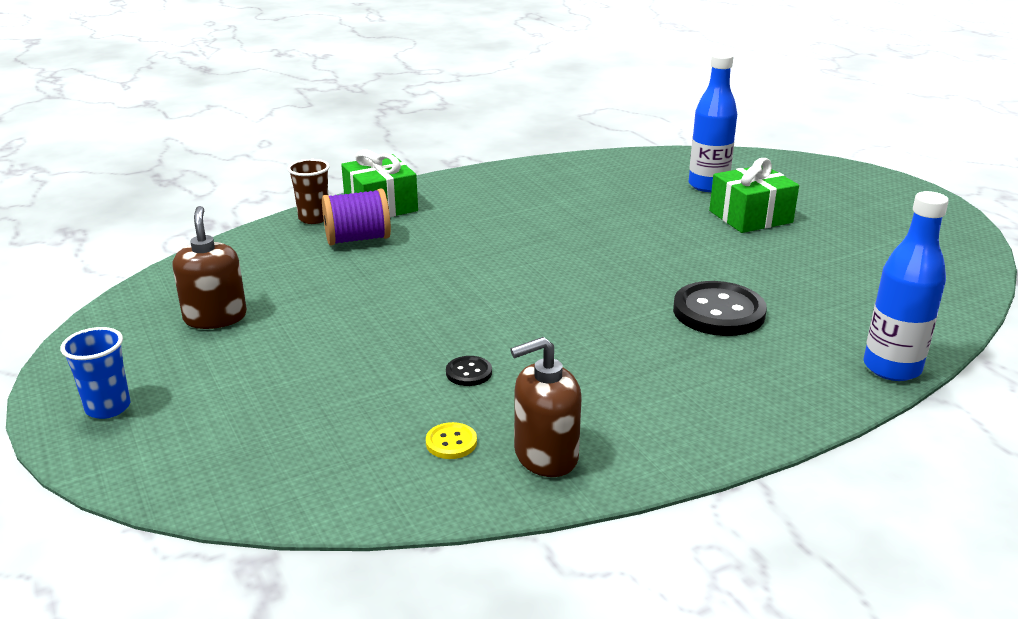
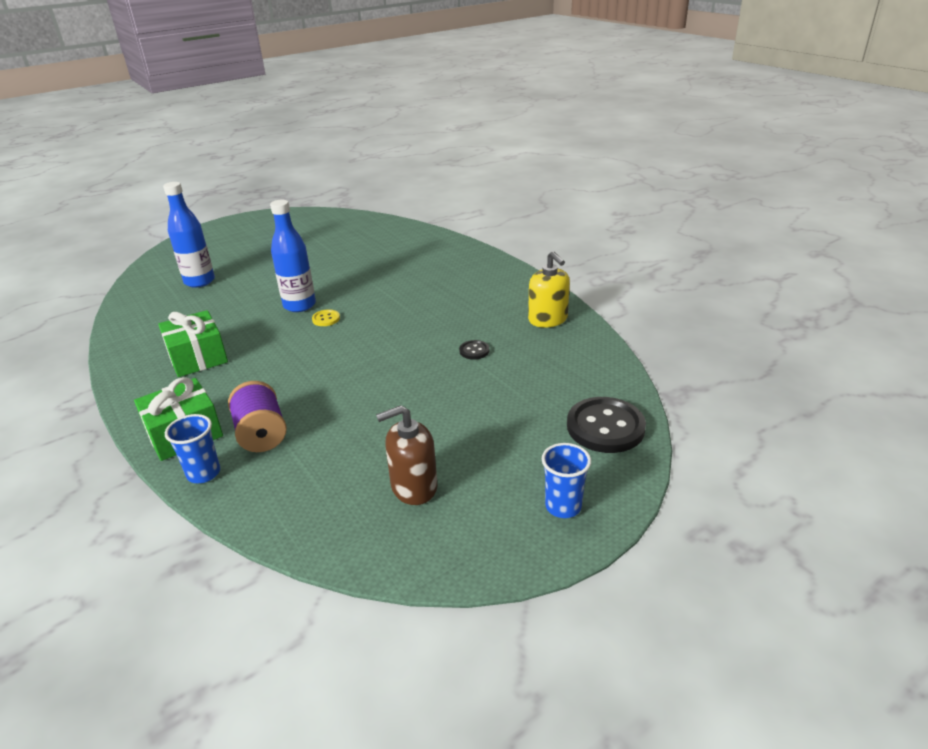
camera: 95 degrees left, 5 degrees up
brown cup [287,159,330,224] -> blue cup [165,414,220,483]
yellow button [426,422,477,459] -> yellow button moved to [312,309,340,326]
brown soap dispenser [510,337,582,477] -> yellow soap dispenser [528,251,570,328]
black button [673,281,767,336] -> black button moved to [567,397,646,453]
green gift [709,158,799,233] -> green gift moved to [158,310,228,377]
blue bottle [863,191,949,381] -> blue bottle moved to [270,200,316,312]

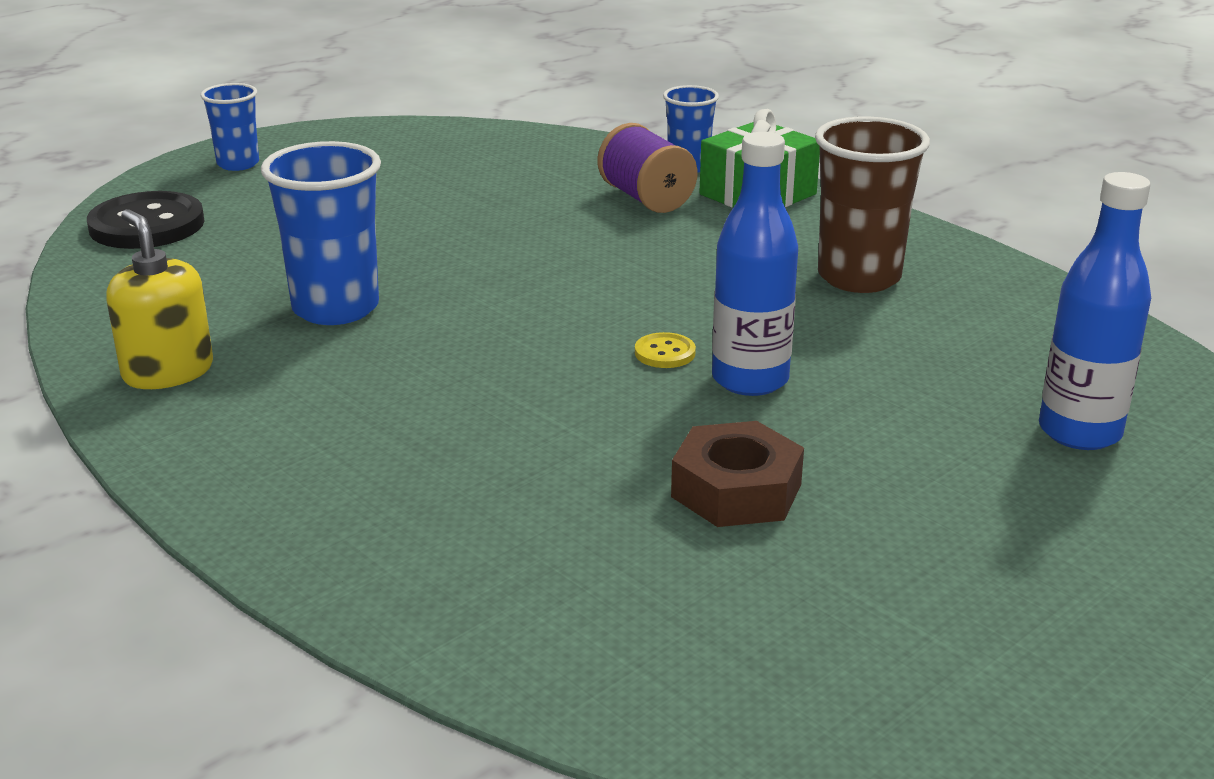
camera: 170 degrees right, 5 degrees down
green gift [158,310,228,377] -> brown cup [815,117,930,293]
brown soap dispenser [376,405,437,505] -> none
black button [459,340,489,360] -> blue cup [261,141,381,325]
none -> brown nut [671,421,804,527]

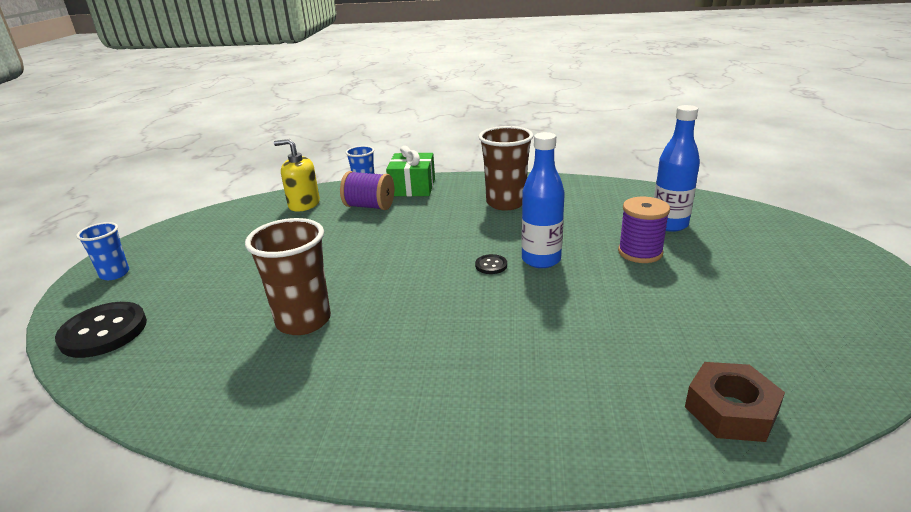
camera: 40 degrees left, 0 degrees up
yellow soap dispenser [106,209,213,389] -> yellow soap dispenser moved to [274,139,320,212]
blue cup [261,141,381,325] -> brown cup [245,218,331,335]
yellow button [635,332,696,368] -> black button [475,254,507,274]
brown nut [671,421,804,527] -> brown nut moved to [685,362,785,442]
none -> purple spool [618,197,670,263]

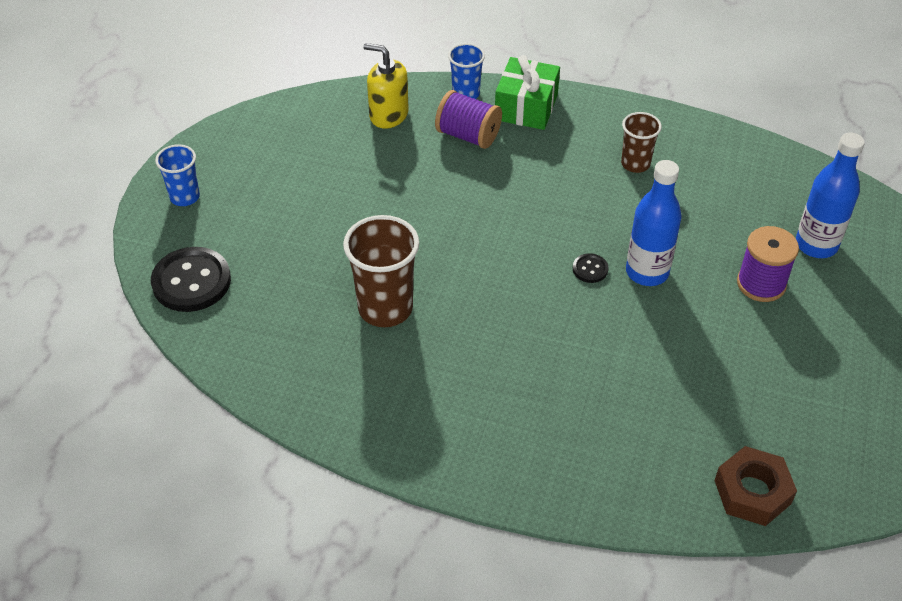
camera: 10 degrees right, 20 degrees up
brown cup [479,126,533,211] -> brown cup [621,112,662,173], size x0.59

